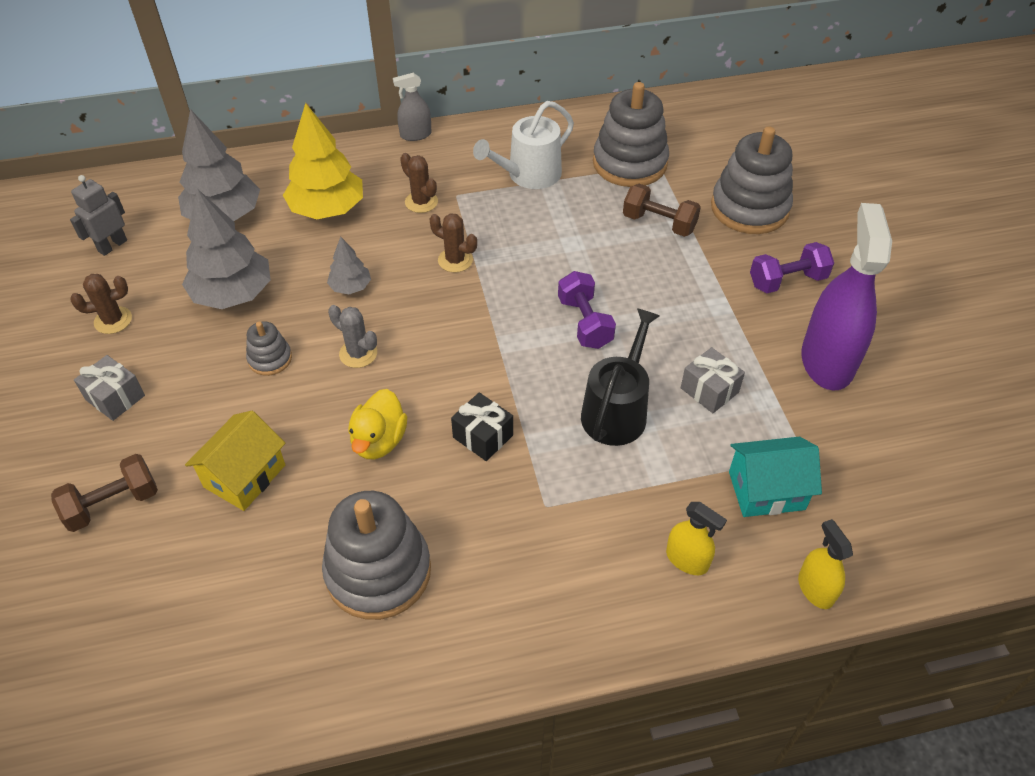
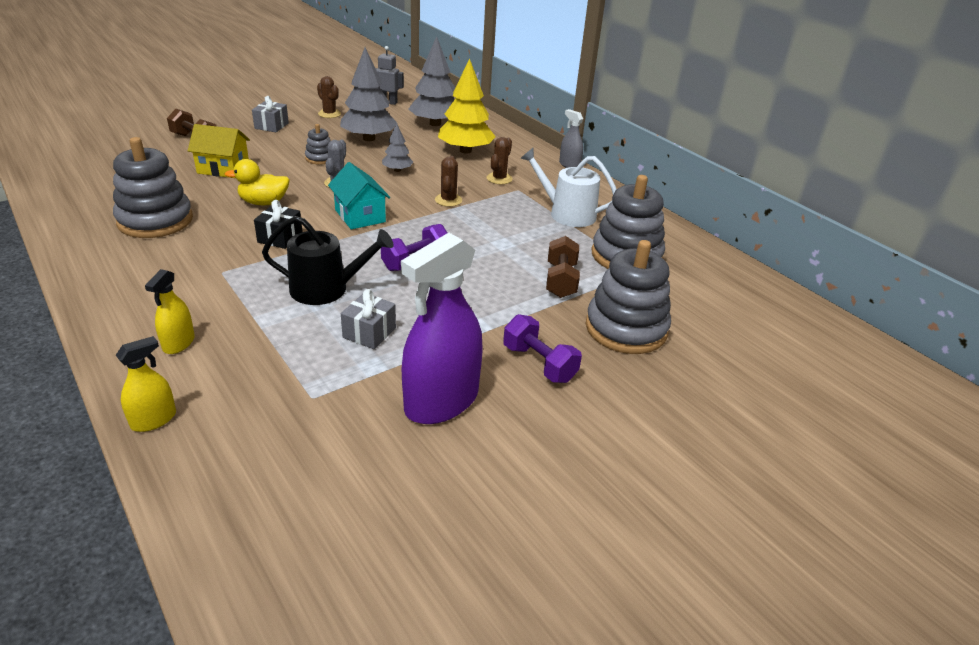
camera: 65 degrees right, 15 degrees down
turquoise house [729,436,822,517] -> turquoise house moved to [328,162,390,229]
purple spray bottle [802,203,892,390] -> purple spray bottle turned 150 degrees clockwise [401,233,483,424]

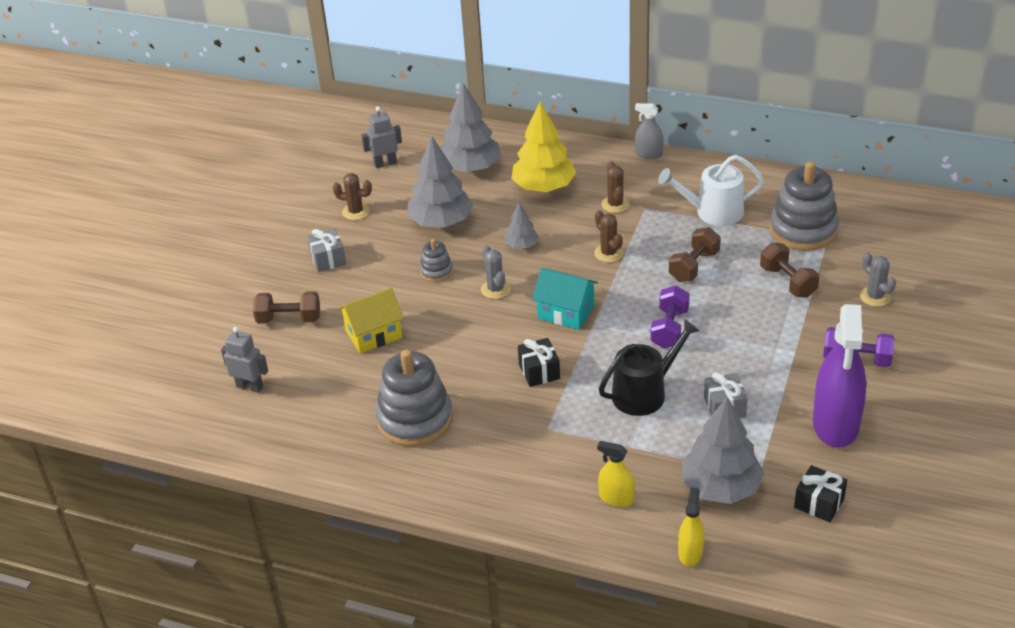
camera: 30 degrees left, 5 degrees up
yellow spray bottle [145,269,195,354] -> yellow spray bottle turned 135 degrees clockwise [597,441,635,507]
yellow duck [225,159,290,205] -> none
grey stacking toy [586,240,671,354] -> grey cactus [860,252,896,307]
none -> grey robot [221,327,268,393]
none -> brown dumbbell [669,227,721,282]
none -> grey tree [682,397,764,504]
none -> black gift [794,465,847,522]

